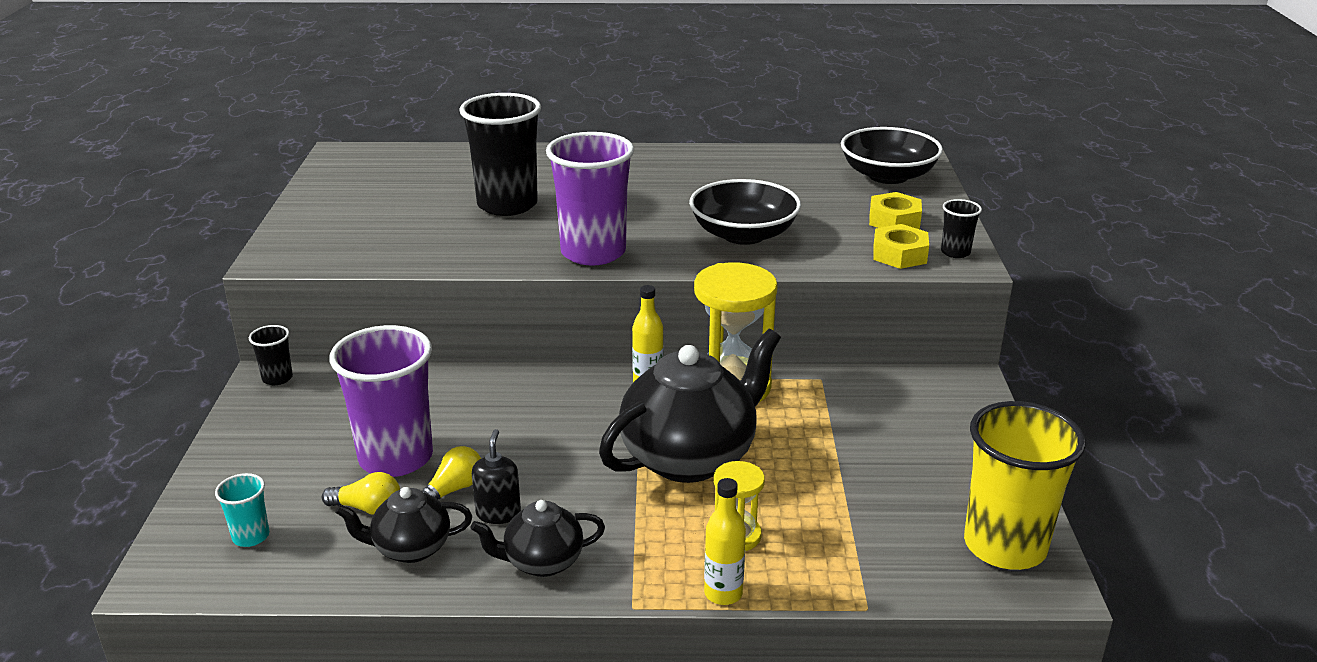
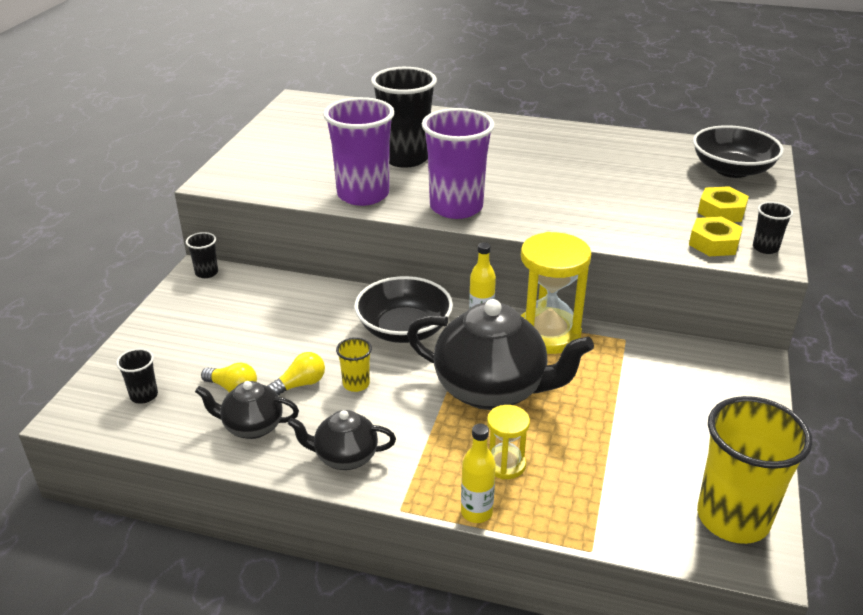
camera: 15 degrees right, 5 degrees up
turquoise cup [215,473,269,547] -> black cup [116,348,158,404]
purple cup [329,325,433,477] -> purple cup moved to [323,97,395,206]
black soap dispenser [472,429,521,524] -> none
black teapot [599,329,781,483] -> black teapot turned 45 degrees clockwise [407,299,594,410]
black bowl [689,179,801,245] -> black bowl moved to [355,276,453,343]
none -> yellow cup [336,337,372,392]

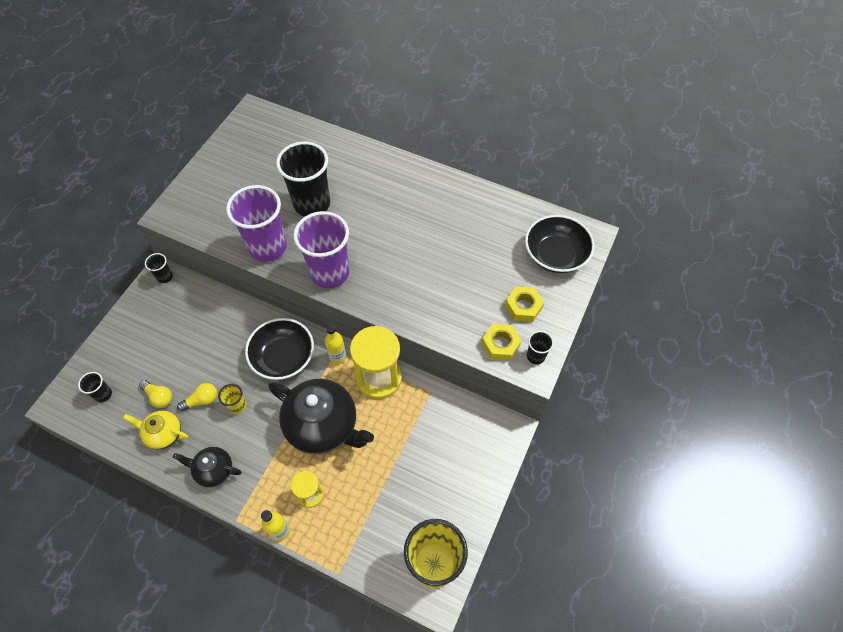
camera: 10 degrees right, 25 degrees up
black teapot [195,381,299,439] -> yellow teapot [123,411,189,450]

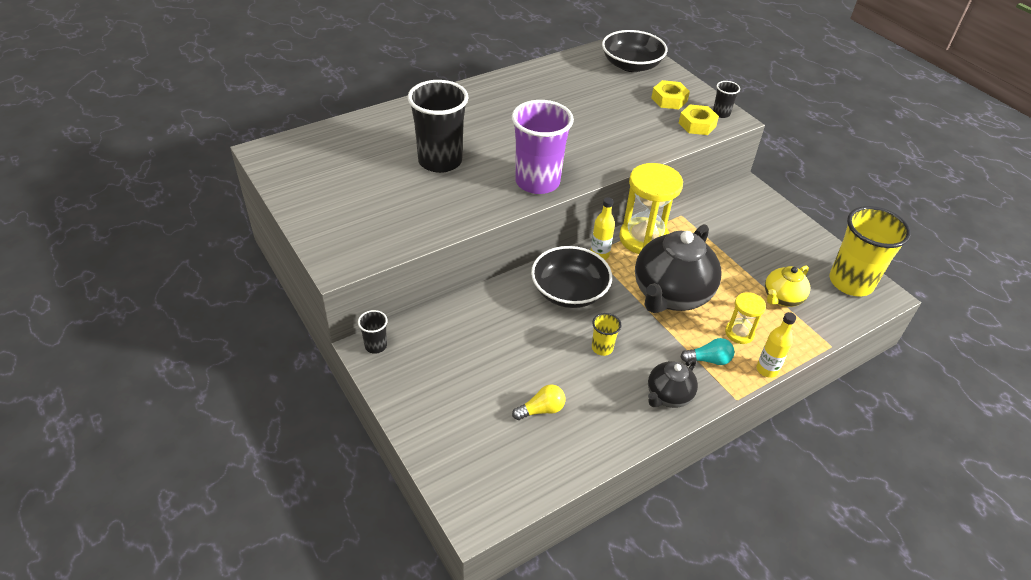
camera: 60 degrees left, 15 degrees down
black cup [78,372,112,402] -> none
yellow teapot [123,411,189,450] -> yellow teapot moved to [765,265,810,307]
yellow light bulb [177,383,217,412] -> none
purple cup [226,185,287,262] -> none
black teapot [268,379,374,454] -> black teapot turned 150 degrees clockwise [635,224,722,313]
none -> turquoise light bulb [680,338,735,365]

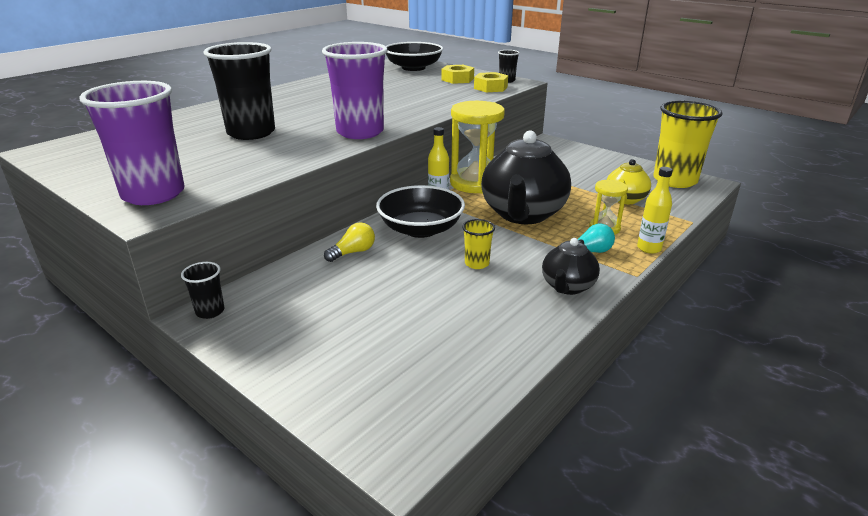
camera: 15 degrees left, 15 degrees down
yellow light bulb [512,384,565,420] -> yellow light bulb moved to [324,222,375,262]
none -> purple cup [79,81,185,205]

